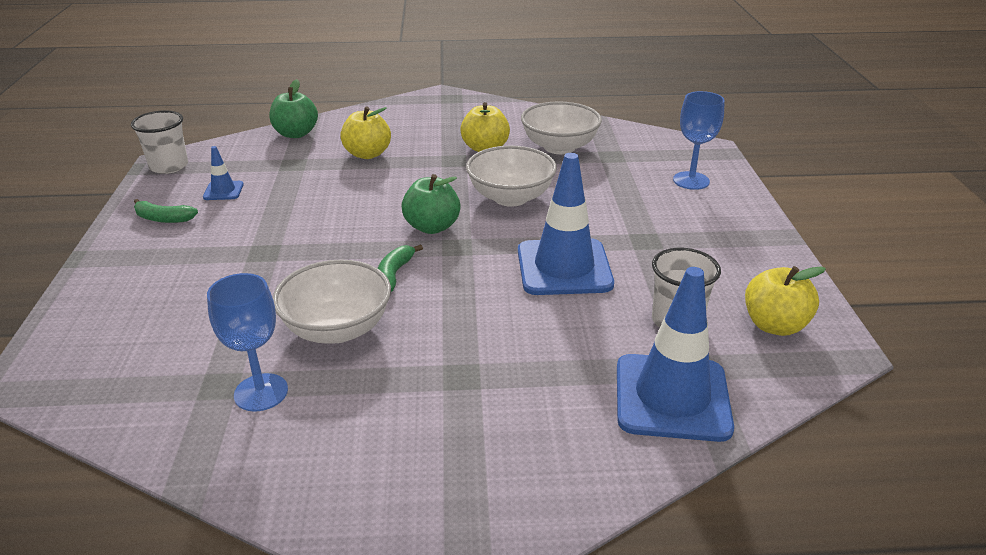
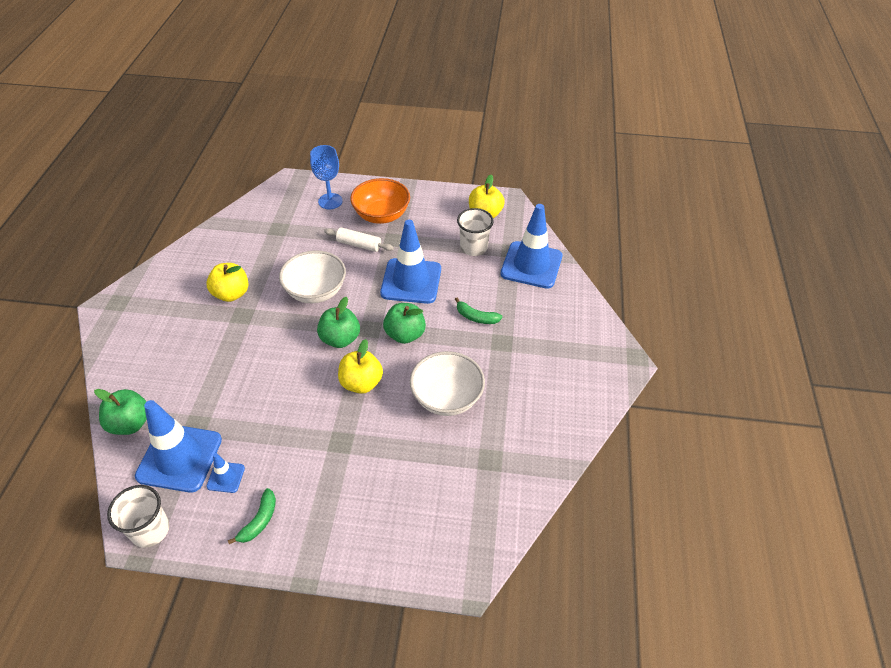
camera: 80 degrees left, 15 degrees up
blue goblet [207,273,288,412] -> none
yellow apple [340,107,391,159] -> yellow apple moved to [338,339,383,394]
green banana [378,244,423,292] -> green banana moved to [455,298,502,324]
white bowl [521,102,602,154] -> none
none -> blue traffic cone [135,400,222,493]
none -> white rolling pin [324,227,394,252]
none -> orange bowl [350,178,410,224]
none -> green apple [383,303,426,344]

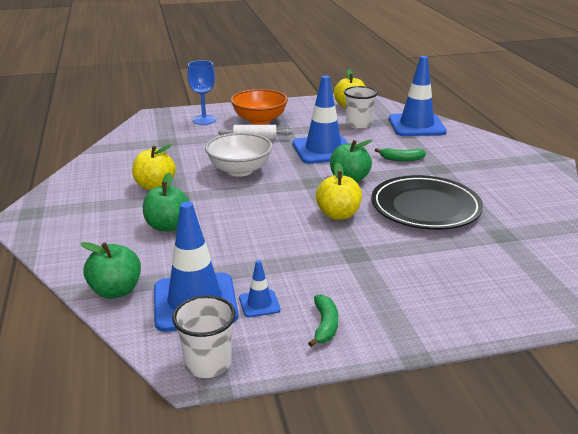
camera: 20 degrees left, 20 degrees down
green apple [317,297,360,348] -> green apple moved to [143,172,190,231]
white bowl [410,351,485,416] -> black plate [371,175,483,230]

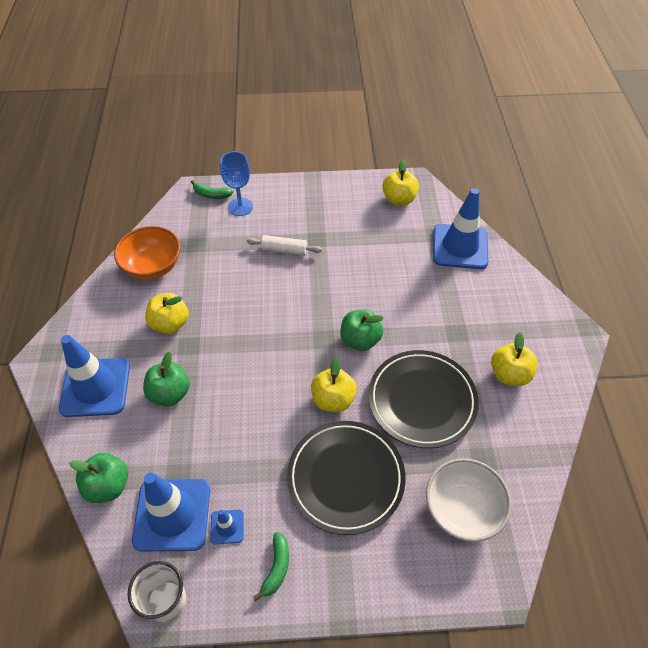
camera: 10 degrees right, 25 degrees up
white bowl [205,133,273,177] -> white bowl moved to [426,458,512,542]
orange bowl [231,89,288,125] -> orange bowl moved to [114,226,180,280]
blue traffic cone [293,75,348,164] -> blue traffic cone moved to [59,335,130,417]
white cup [344,86,378,129] -> none
green banana [375,148,426,162] -> green banana moved to [191,180,234,199]
none -> black plate [287,421,406,535]
none -> yellow apple [491,332,538,386]

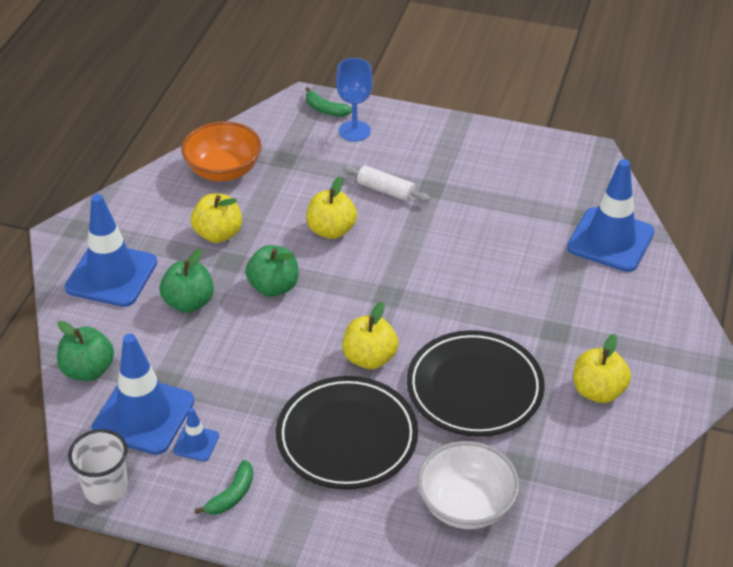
camera: 20 degrees right, 10 degrees down
green apple [340,309,384,351] -> green apple moved to [245,245,298,297]
yellow apple [382,160,419,206] -> yellow apple moved to [306,177,357,239]

